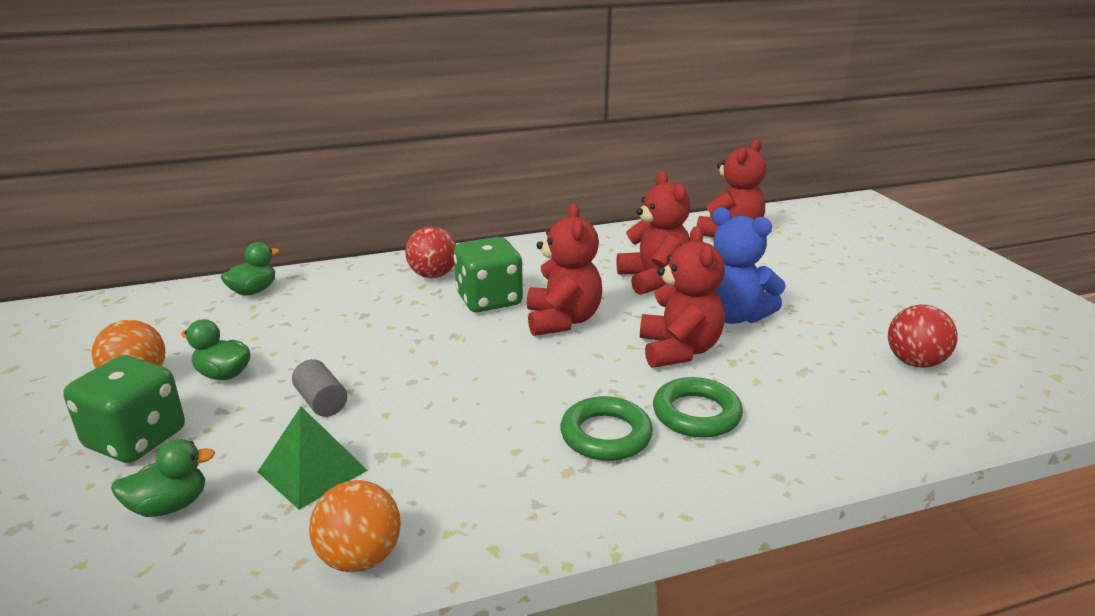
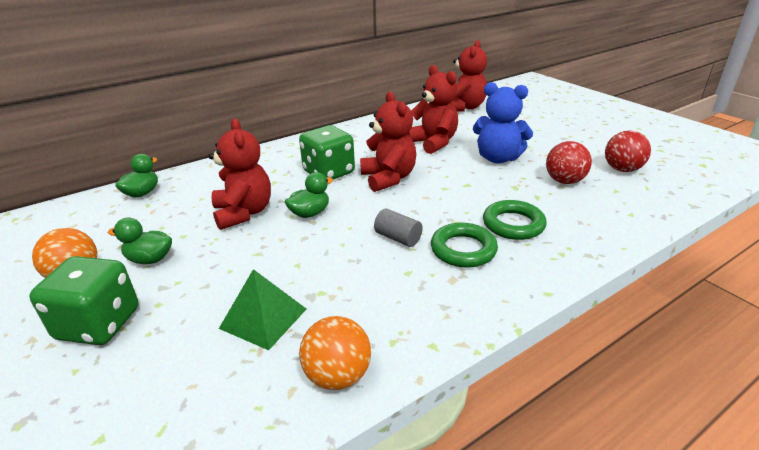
camera: 15 degrees left, 5 degrees up
green duck [111,439,215,517] -> green duck moved to [285,172,333,218]
grey cylinder [292,359,347,417] -> grey cylinder moved to [374,209,423,247]
red ball [405,226,456,278] -> red ball moved to [546,141,592,184]
red teddy bear [640,227,725,368] -> red teddy bear moved to [208,119,271,230]

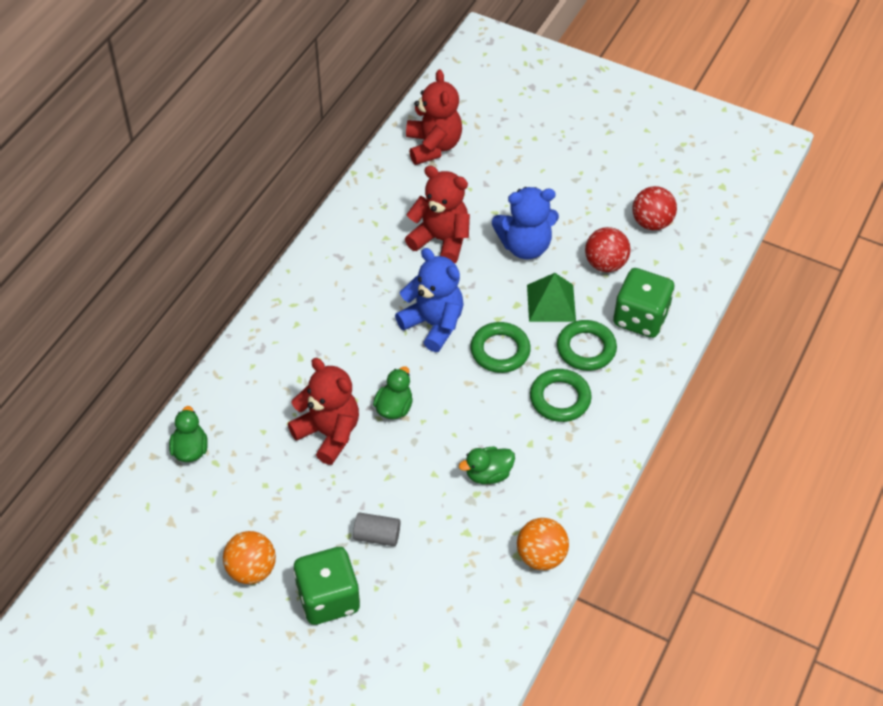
camera: 30 degrees left, 20 degrees up
green duck [108,218,172,264] -> green duck moved to [459,447,515,484]
green pyramid [219,269,306,350] -> green pyramid moved to [527,273,576,322]
green dice [299,125,355,180] -> green dice moved to [613,268,674,338]
red teddy bear [360,92,416,192] -> blue teddy bear [395,248,464,352]
grey cylinder [374,209,423,247] -> grey cylinder moved to [353,512,400,546]
none -> green ring [470,322,531,373]

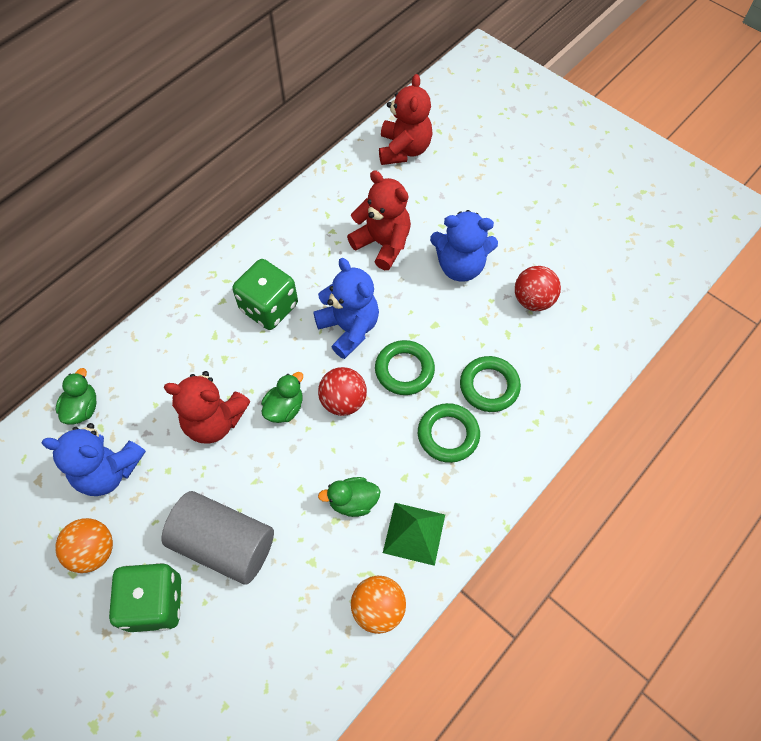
camera: 15 degrees right, 10 degrees up
red teddy bear [288,358,359,465] -> red teddy bear turned 135 degrees clockwise [164,371,251,444]
grey cylinder [353,512,400,546] -> grey cylinder [162,491,274,585], size x2.11
green pyramid [527,273,576,322] -> green pyramid moved to [383,503,445,566]
green dice [613,268,674,338] -> green dice moved to [232,259,298,330]
red ball [632,186,677,231] -> red ball moved to [318,367,367,416]
none -> blue teddy bear [42,423,146,496]

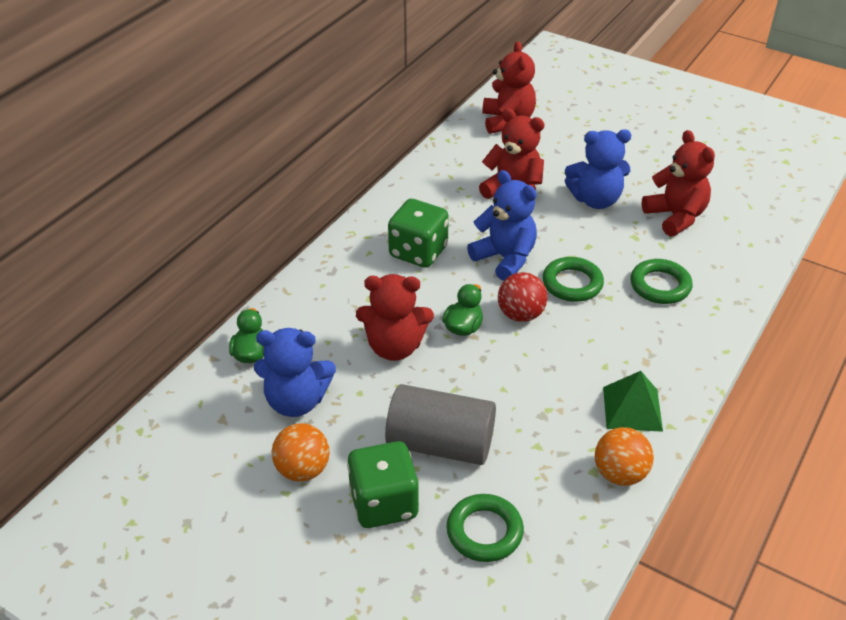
camera: 10 degrees left, 20 degrees down
green duck [318,477,381,517] -> none
green ring [418,403,480,463] -> green ring moved to [446,494,524,562]
red ball [515,266,561,311] -> red teddy bear [642,130,715,237]

